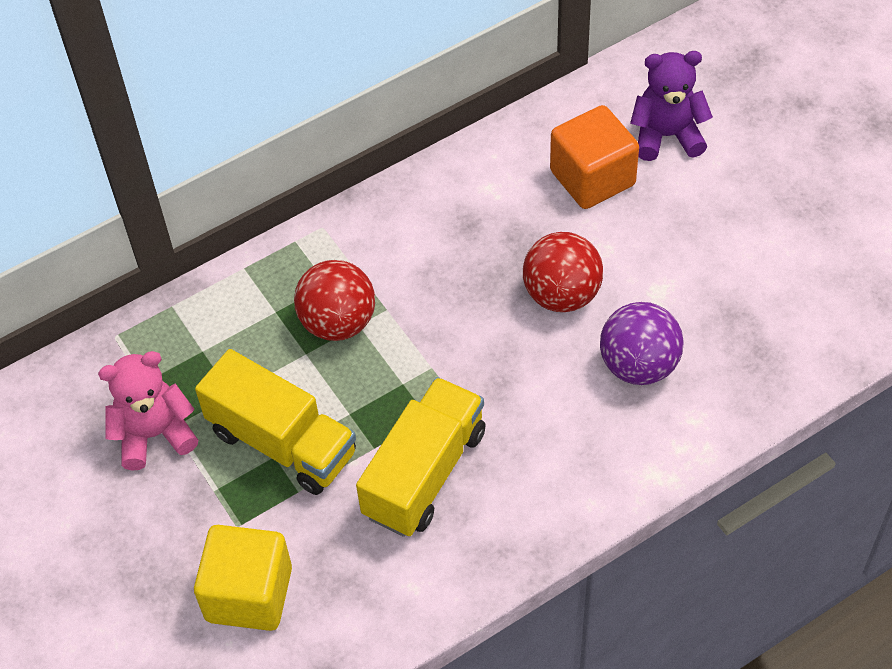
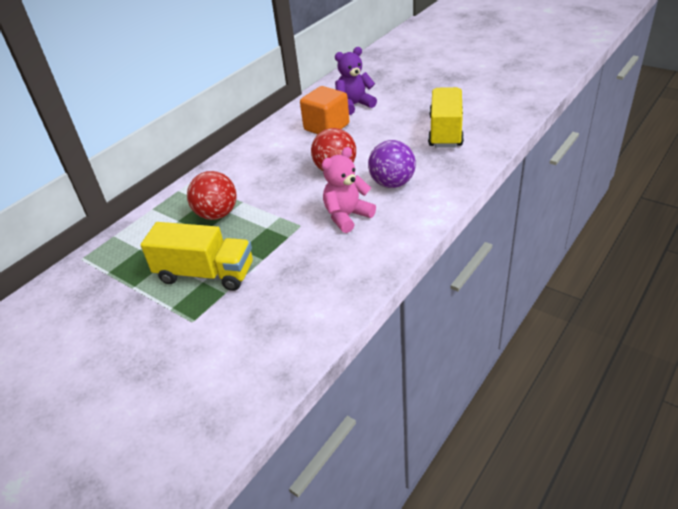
camera: 20 degrees left, 15 degrees down
pink teddy bear [98,351,198,471] -> pink teddy bear moved to [322,147,376,233]
yellow cube [194,525,292,631] -> none
yellow truck [356,377,486,537] -> yellow truck moved to [428,87,464,147]

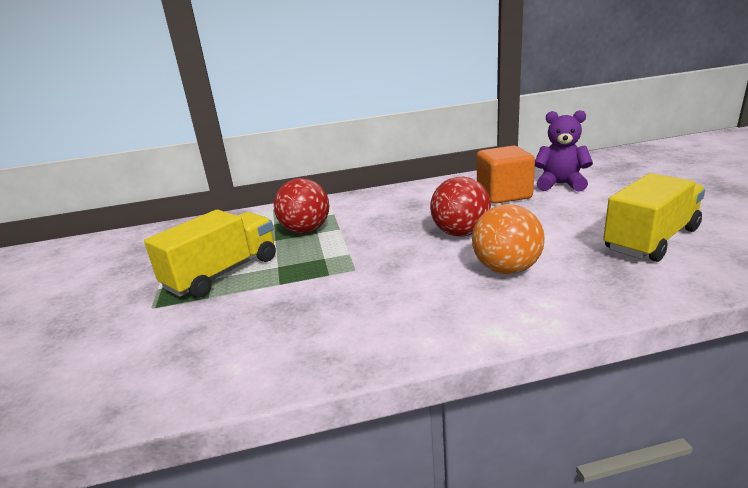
camera: 40 degrees right, 15 degrees down
yellow truck [141,222,253,291] -> yellow truck turned 105 degrees counterclockwise [144,210,276,298]
pink teddy bear [322,147,376,233] -> none
purple ball [368,140,416,188] -> orange ball [472,204,545,274]

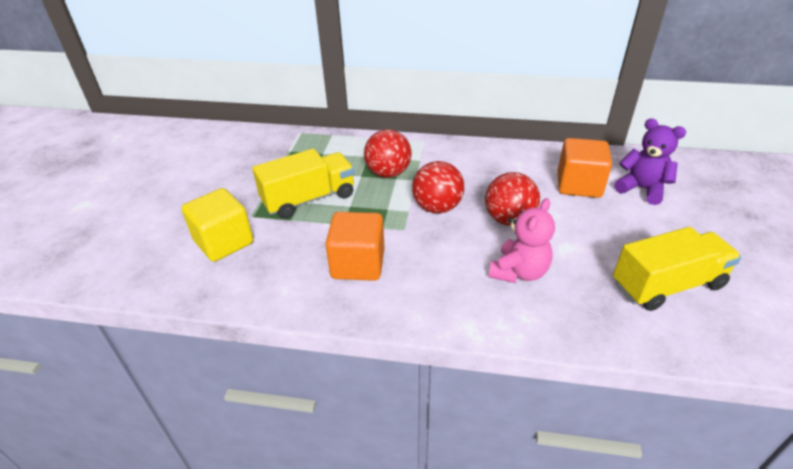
camera: 20 degrees right, 15 degrees up
orange ball [472,204,545,274] -> pink teddy bear [489,198,555,283]
none -> yellow cube [182,188,253,262]
none -> orange cube [325,212,385,281]
none -> red ball [412,161,464,213]

